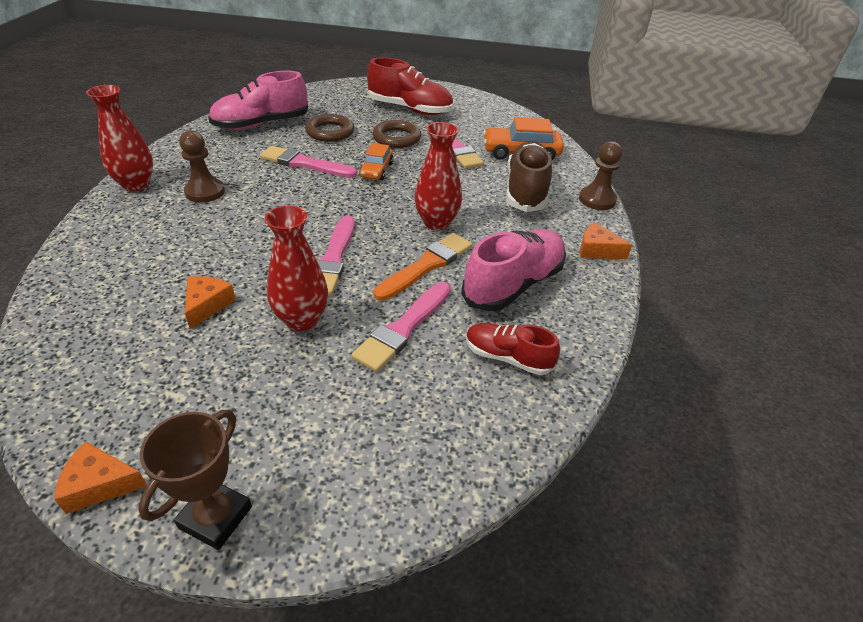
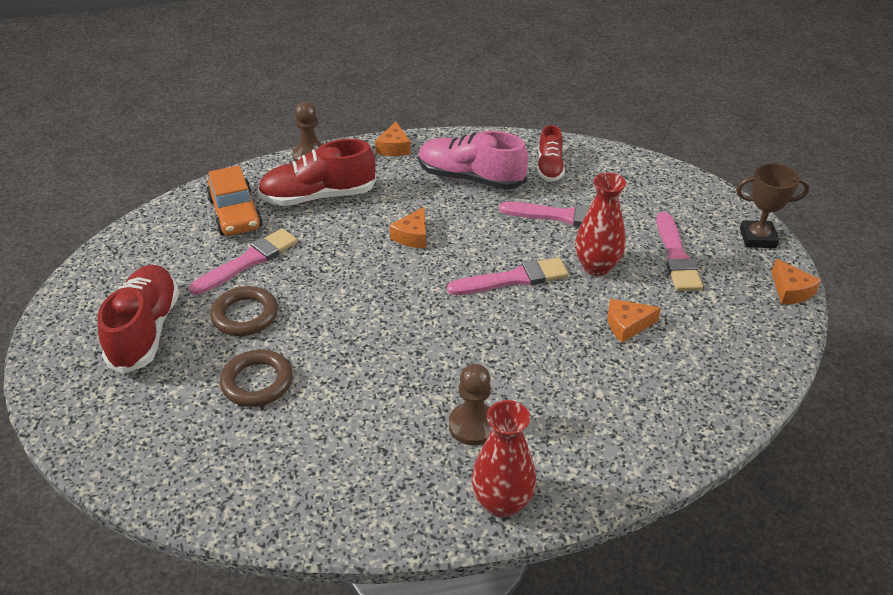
camera: 110 degrees left, 0 degrees up
pink shoe [208,71,308,130] -> none
pink brush [260,146,357,178] -> pink brush moved to [656,212,703,291]
orange car [359,143,393,180] -> none
orange brush [373,233,472,301] -> none
red vase [414,122,462,230] -> orange cheese [390,207,426,248]
brown shoe [506,141,552,212] -> red shoe [258,139,376,206]

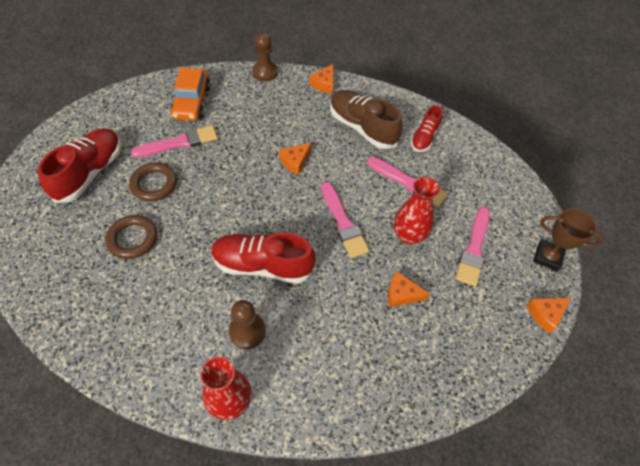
camera: 20 degrees right, 15 degrees up
red shoe [258,139,376,206] -> red shoe moved to [211,232,316,284]
pink shoe [418,131,528,190] -> brown shoe [330,90,402,149]
pink brush [447,257,569,295] -> pink brush turned 60 degrees clockwise [321,182,369,258]
orange cheese [772,259,821,304] -> orange cheese turned 60 degrees clockwise [527,298,571,333]

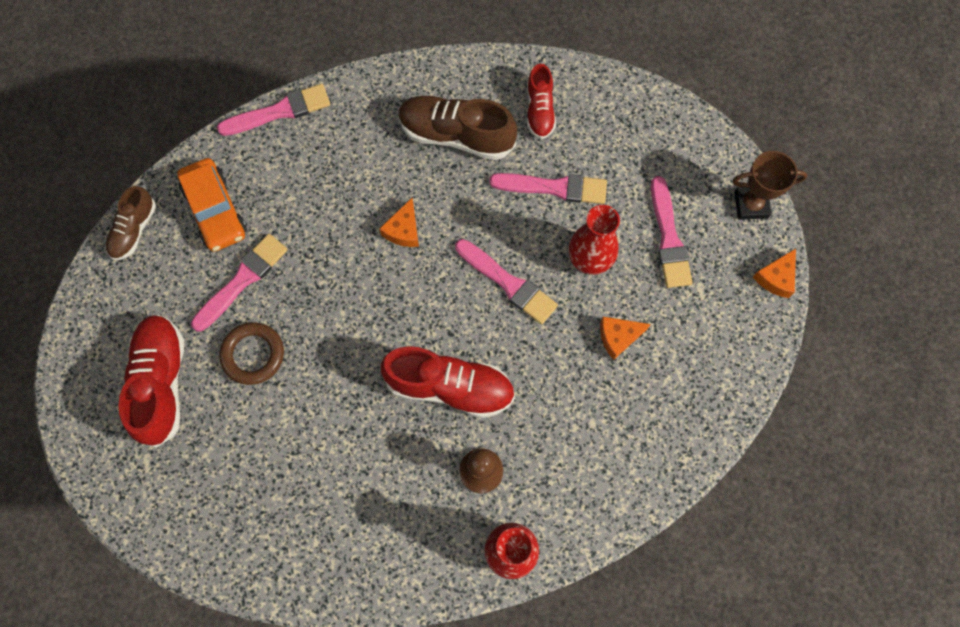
camera: 25 degrees left, 15 degrees up
brown ring [105,215,157,259] -> none
red shoe [211,232,316,284] -> red shoe turned 150 degrees counterclockwise [381,346,515,418]
brown pawn [252,33,278,81] -> pink brush [217,84,330,136]
orange cheese [310,64,333,93] -> none
none -> brown shoe [106,186,156,260]

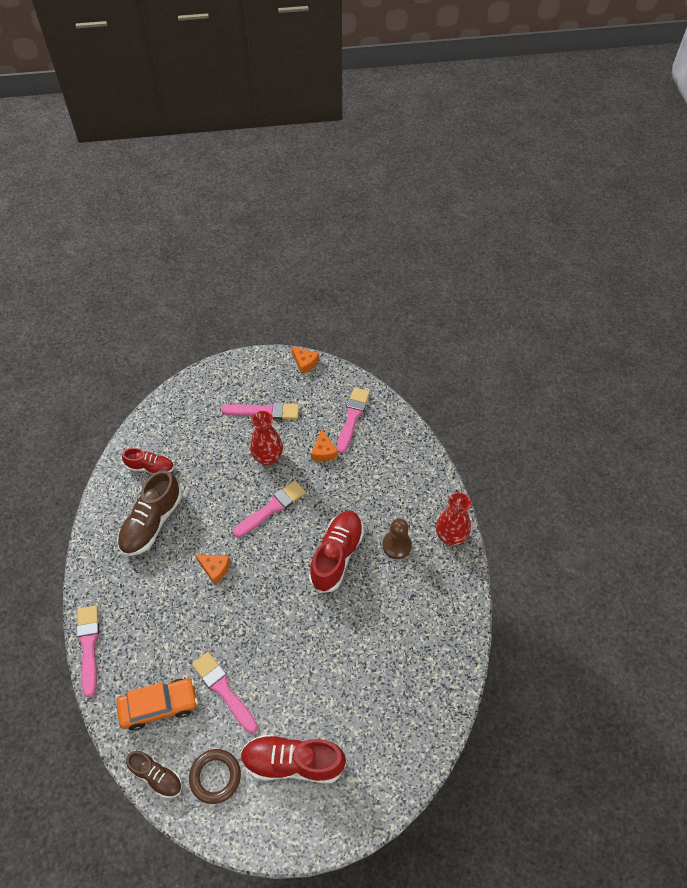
camera: 80 degrees left, 15 degrees down
brown ring [219,322,284,385] -> brown ring moved to [189,749,241,804]
pink brush [489,173,607,204] -> pink brush moved to [337,387,370,454]
brown trophy [733,151,807,220] -> none

